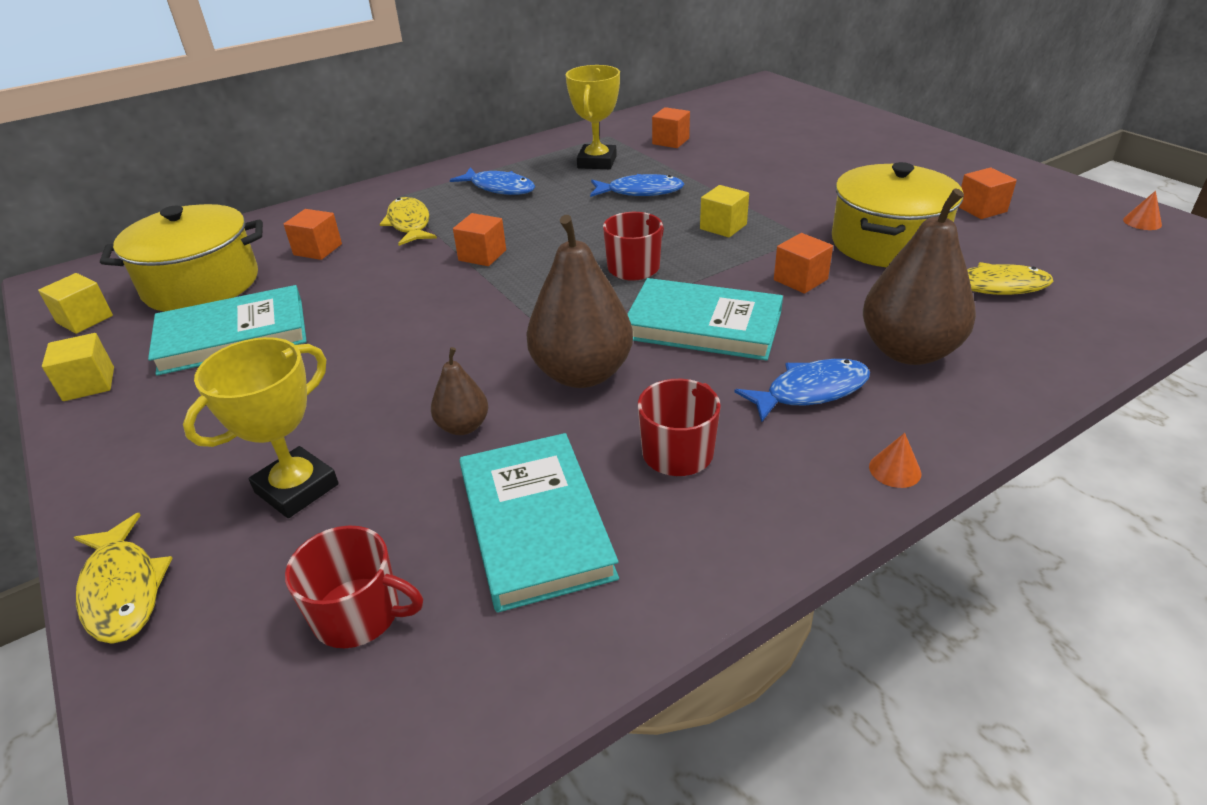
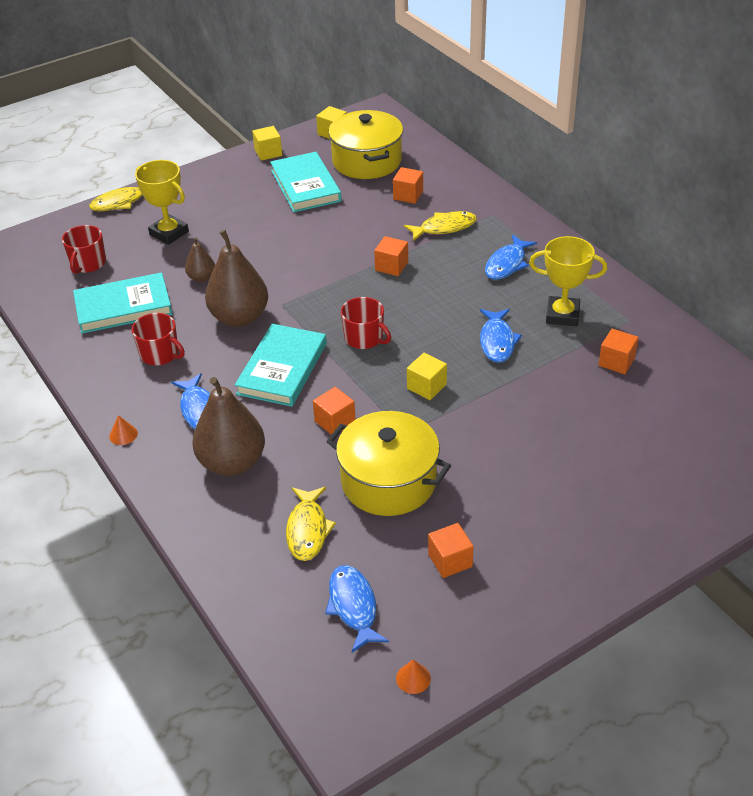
camera: 90 degrees right, 5 degrees up
none -> blue fish [325,565,389,653]

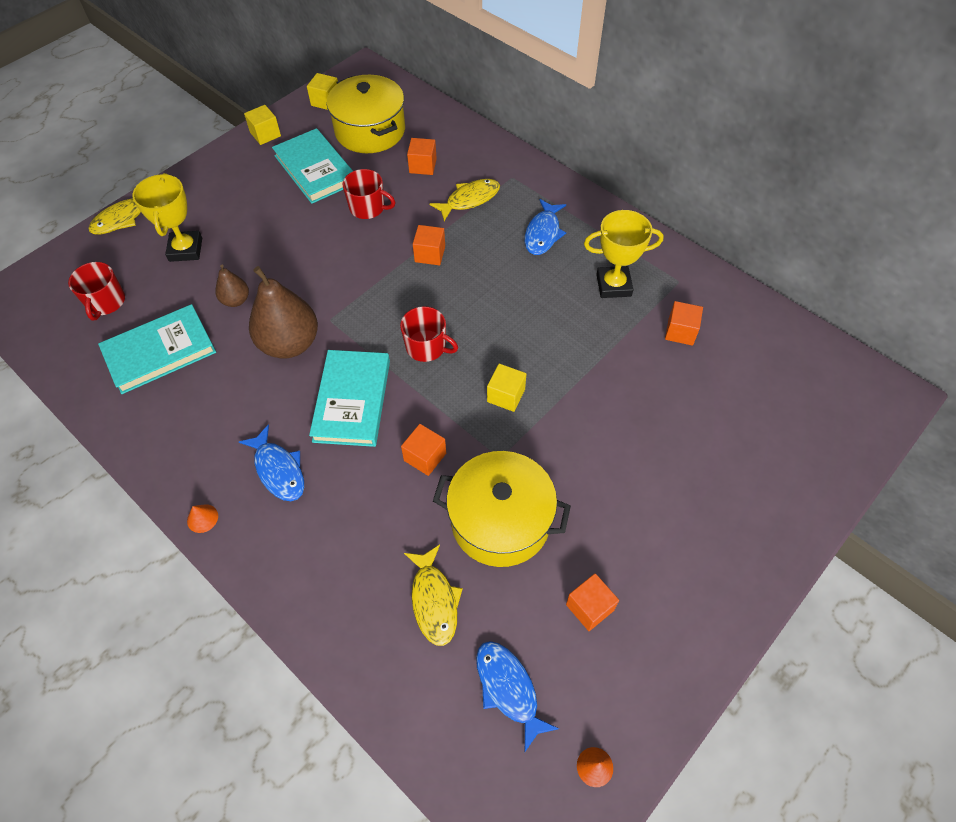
camera: 15 degrees left, 15 degrees up
red mug [132,313,185,365] -> red mug moved to [342,169,396,219]
yellow trophy [135,160,189,245] -> yellow trophy turned 60 degrees clockwise [132,173,202,262]
brown pear [192,377,265,476] -> none
blue fish [480,309,522,363] -> none

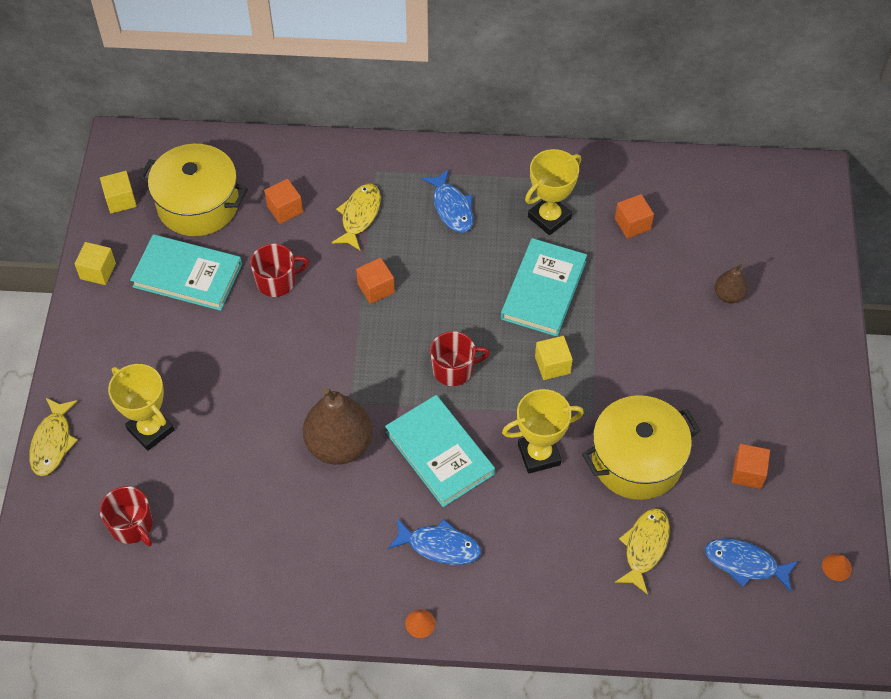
camera: 40 degrees left, 0 degrees up
turquoise book [98,304,216,394] -> turquoise book moved to [501,238,587,337]
brown pear [215,265,249,307] -> brown pear moved to [715,264,748,303]
orange cube [401,424,446,476] -> yellow trophy [502,389,584,474]
yellow fish [404,545,463,646] -> yellow fish turned 105 degrees counterclockwise [615,508,670,595]

